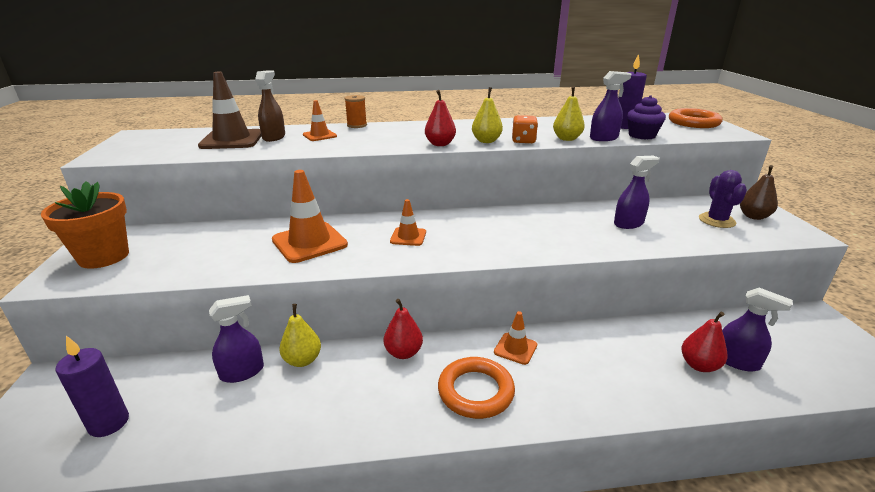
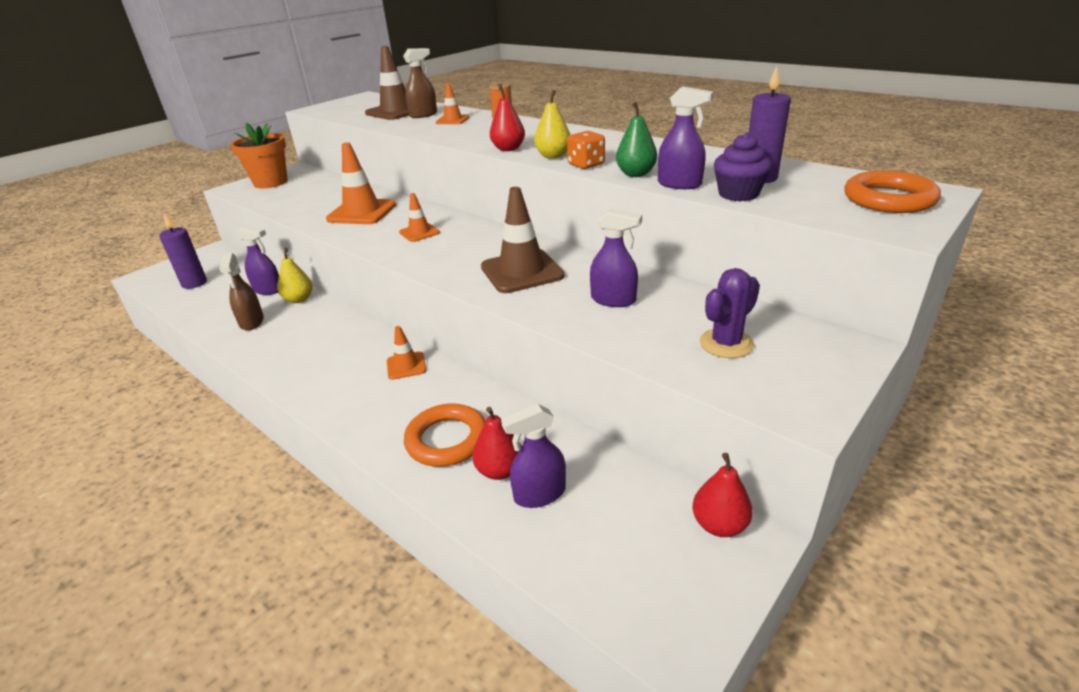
camera: 50 degrees right, 5 degrees up
red pear [384,299,423,359] -> red pear moved to [693,453,753,537]
orange ring [438,357,515,419] -> orange ring moved to [404,404,486,467]
yellow pear [553,86,585,141] -> green pear [616,102,657,177]
purple spray bottle [722,288,793,372] -> purple spray bottle turned 75 degrees clockwise [501,404,566,508]
brown pear [740,165,778,220] -> none
none -> brown spray bottle [219,253,264,331]
none -> brown traffic cone [481,187,565,293]

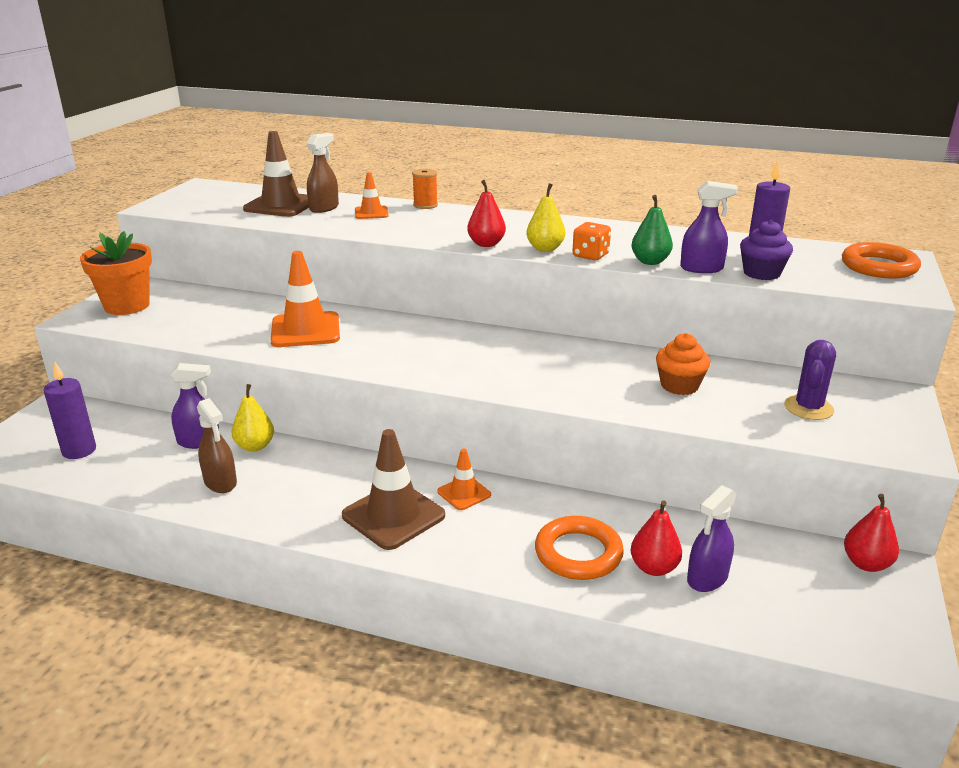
camera: 25 degrees left, 5 degrees down
orange traffic cone [399,193,440,242] -> none
brown traffic cone [481,187,565,293] -> brown traffic cone moved to [342,429,445,550]
purple spray bottle [590,208,642,307] -> orange cupcake [656,333,710,395]

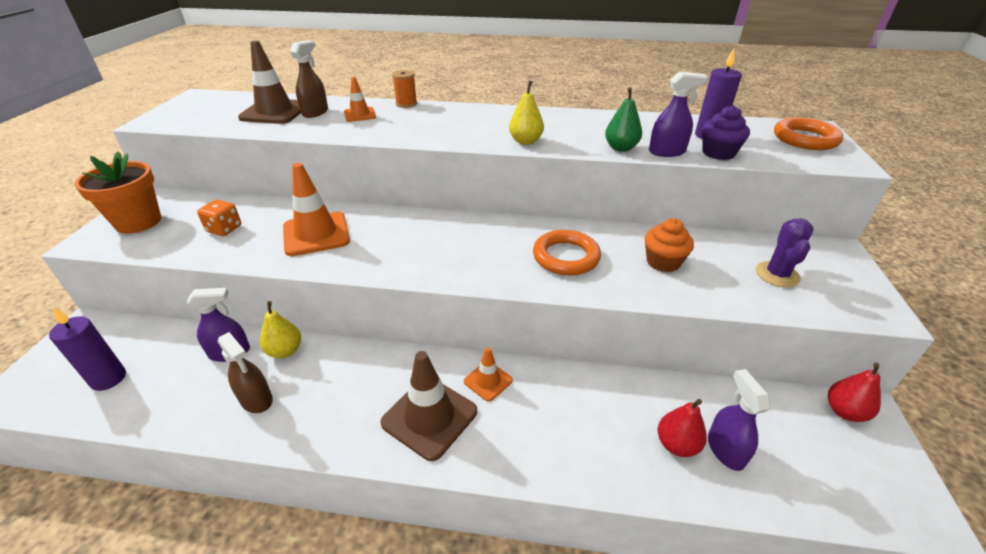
camera: 10 degrees left, 10 degrees up
red pear [467,180,506,247] -> none
orange ring [535,516,624,580] -> orange ring moved to [533,230,601,276]
orange dice [572,222,611,260] -> orange dice moved to [197,199,241,236]
purple spray bottle [687,485,737,592] -> purple spray bottle turned 135 degrees clockwise [708,369,771,471]

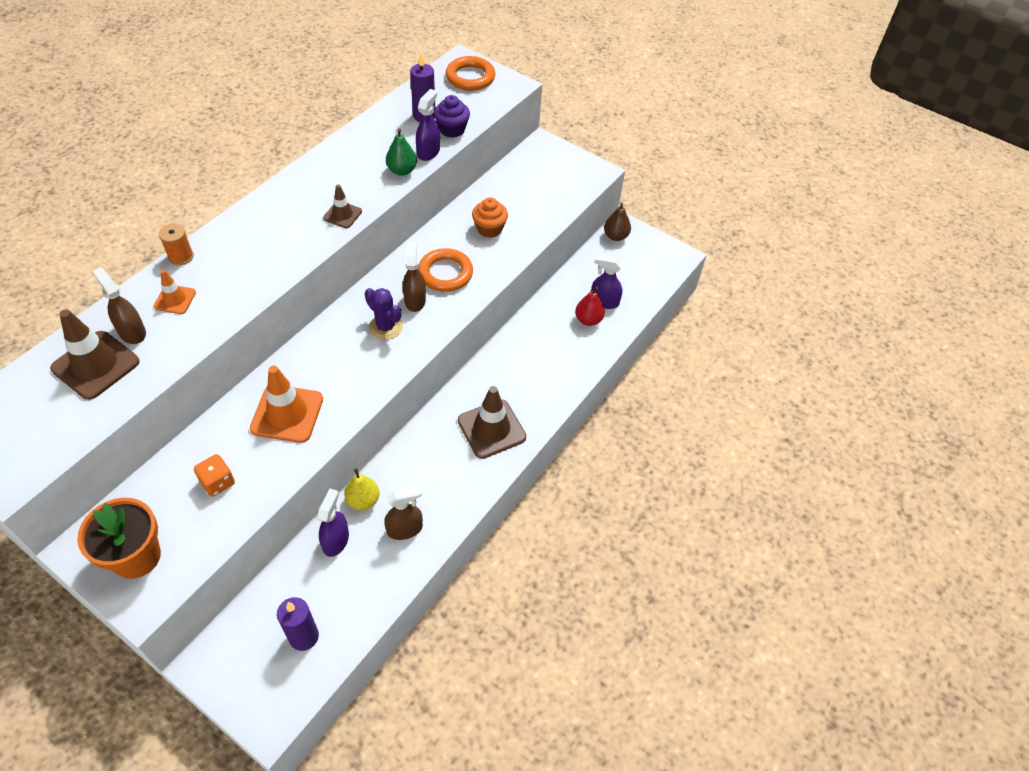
camera: 65 degrees left, 15 degrees up
orange traffic cone [464,347,513,401] -> none
yellow pear [509,81,544,145] -> brown traffic cone [323,185,362,228]
purple cactus [756,218,813,288] -> purple cactus moved to [364,288,403,340]
red pear [828,362,881,422] -> brown pear [604,202,631,241]
none -> brown spray bottle [403,242,426,312]

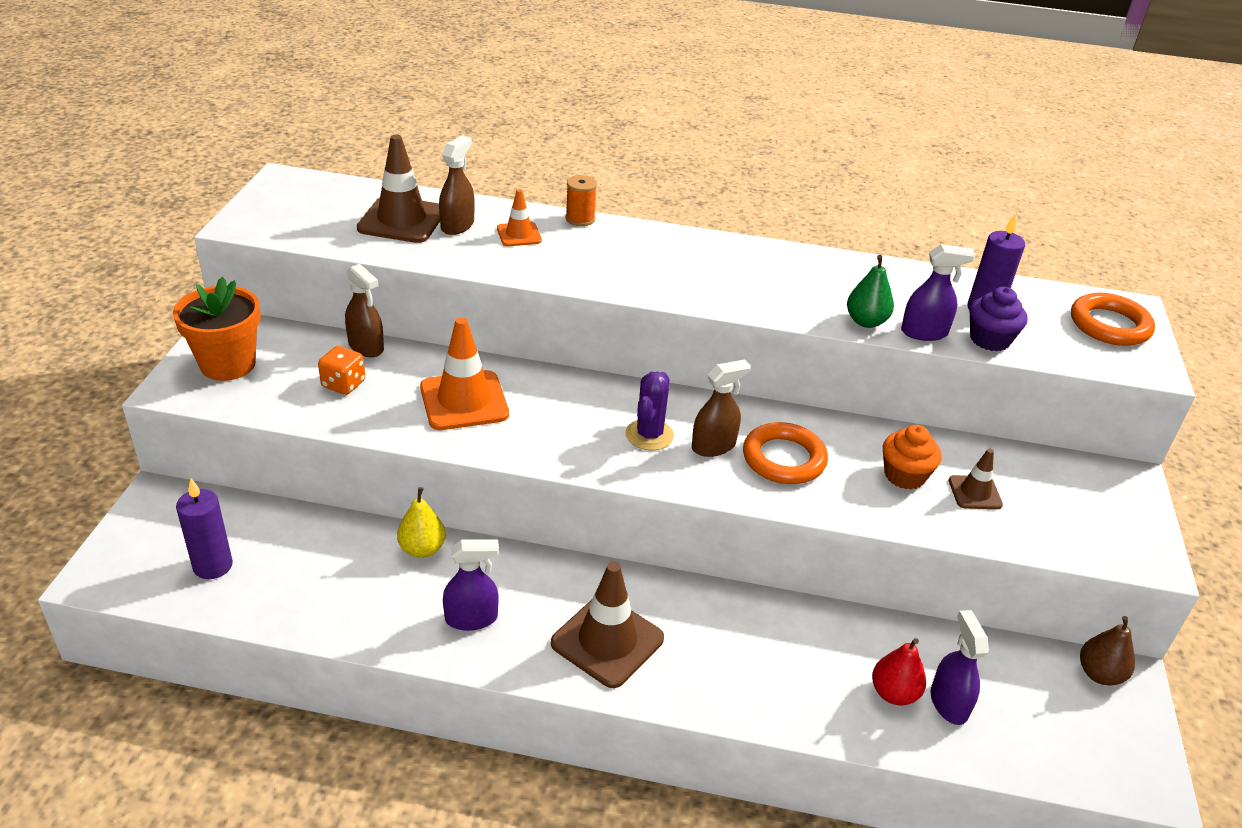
camera: 65 degrees right, 15 degrees down
purple spray bottle [317,489,349,557] -> purple spray bottle moved to [443,539,499,631]
brown traffic cone [323,185,362,228] -> brown traffic cone moved to [949,449,1003,509]
brown spray bottle [384,486,423,540] -> brown spray bottle moved to [345,264,384,357]

